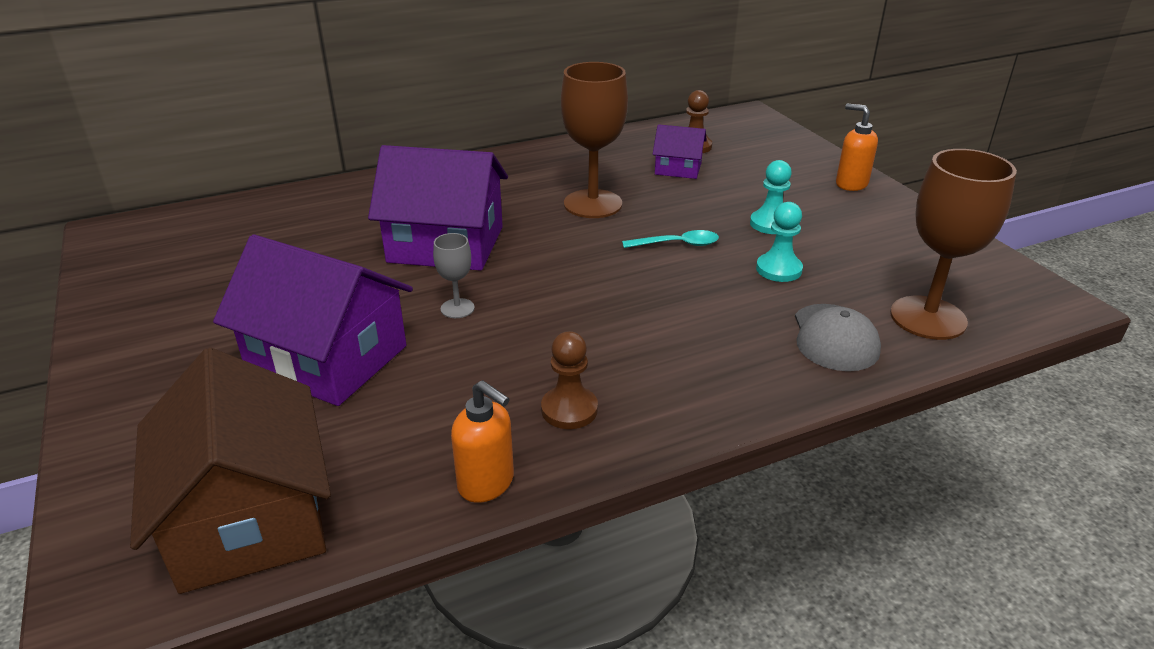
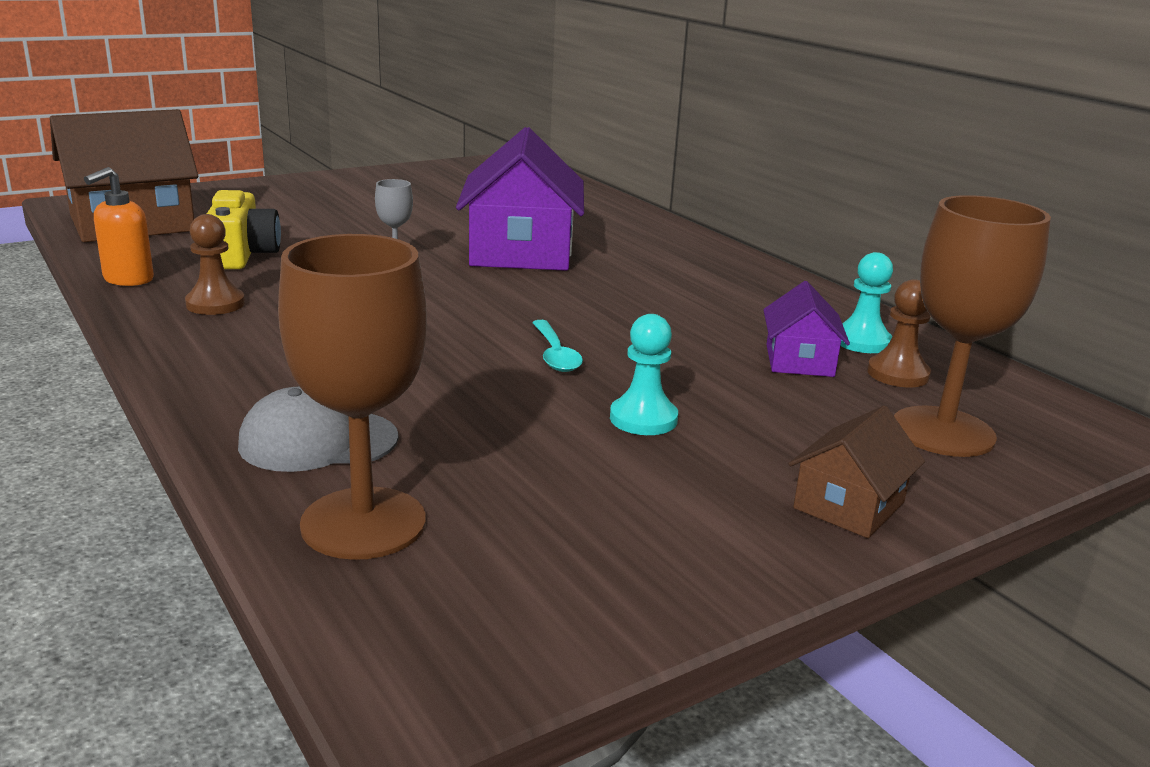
camera: 80 degrees right, 10 degrees down
purple house [213,235,413,406] -> none
brown goblet [561,62,628,218] -> brown goblet moved to [894,195,1051,457]
turquoise pawn [756,202,803,282] -> turquoise pawn moved to [841,252,893,353]
orange soap dispenser [836,103,878,191] -> brown house [789,406,925,538]
none -> yellow camera [207,190,281,269]

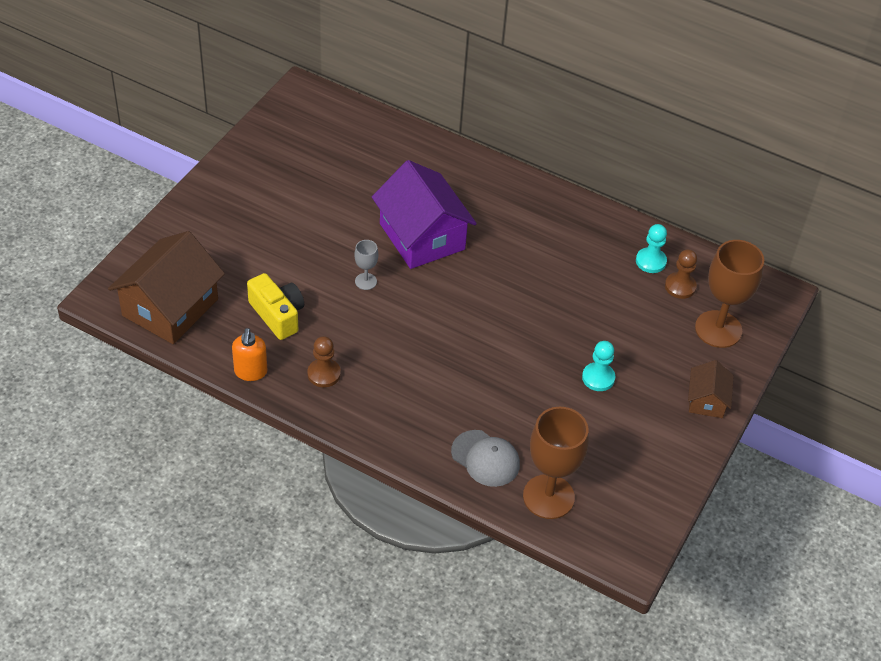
camera: 30 degrees left, 25 degrees up
grey cap [238,387,399,472] -> grey cap turned 105 degrees counterclockwise [451,430,520,487]
turquoise spoon [532,320,583,372] -> none
purple house [763,281,850,377] -> none

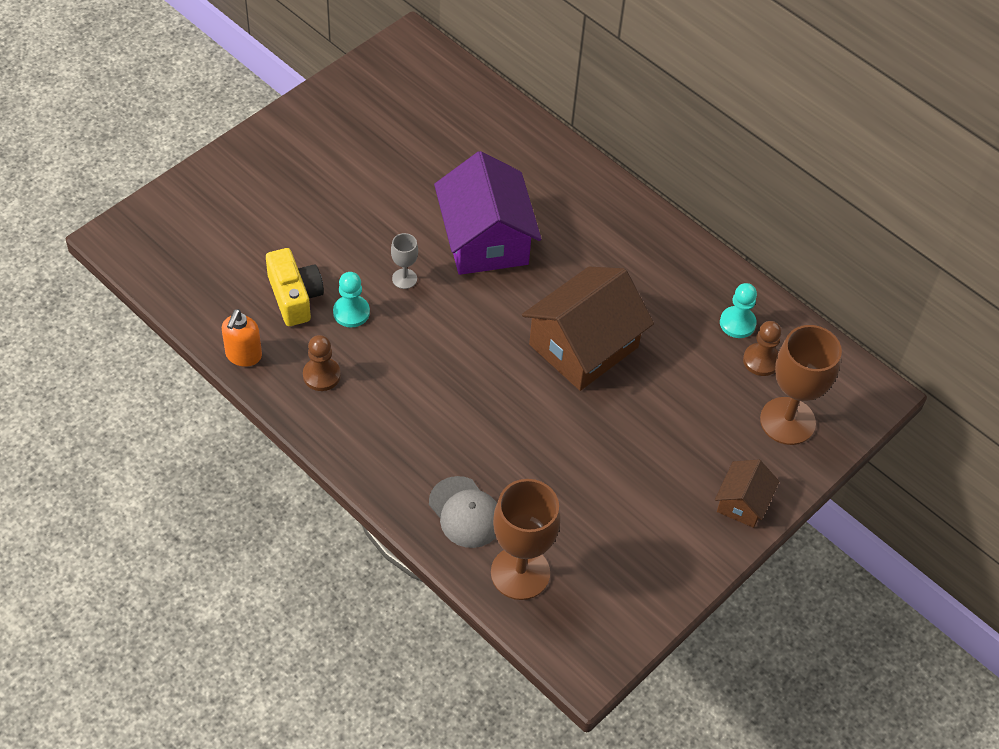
camera: 15 degrees right, 5 degrees up
brown house [108,231,225,344] -> brown house moved to [522,267,654,391]
turquoise pawn [582,341,615,391] -> turquoise pawn moved to [333,272,370,327]

